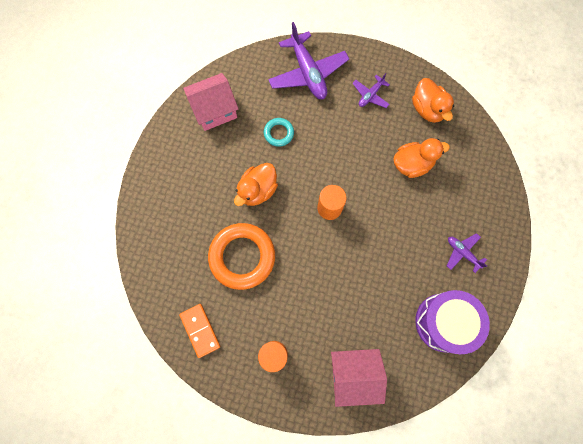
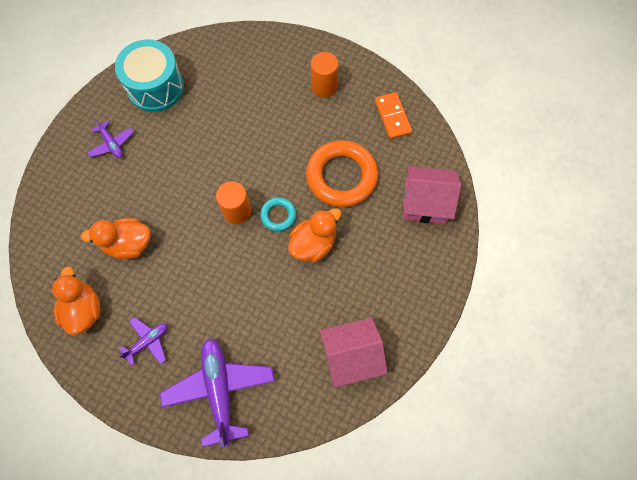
camera: 170 degrees left, 5 degrees down
turquoise ring [264,118,294,147] -> turquoise ring moved to [260,197,296,231]
pink house [331,349,387,407] -> pink house moved to [403,166,461,224]
purple drum [415,290,490,354] -> turquoise drum [115,39,184,112]

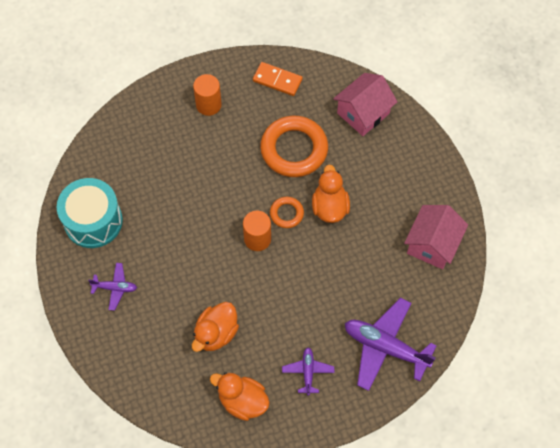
camera: 50 degrees left, 5 degrees down
turquoise ring [260,197,296,231] -> orange ring [270,197,304,228]

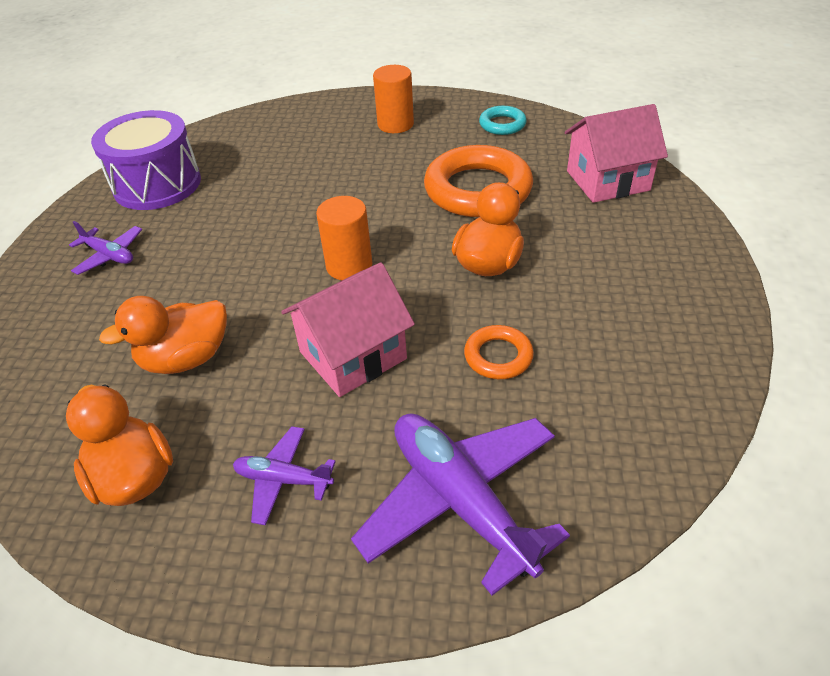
camera: 30 degrees right, 20 degrees down
turquoise drum [57,178,123,248] -> purple drum [91,110,201,210]
orange domino [253,62,303,96] -> turquoise ring [479,106,527,135]
orange ring [270,197,304,228] -> orange ring moved to [464,325,534,379]
purple plane [282,348,334,395] -> purple plane turned 105 degrees counterclockwise [233,426,336,525]
pink house [404,205,468,269] -> pink house moved to [281,262,415,397]

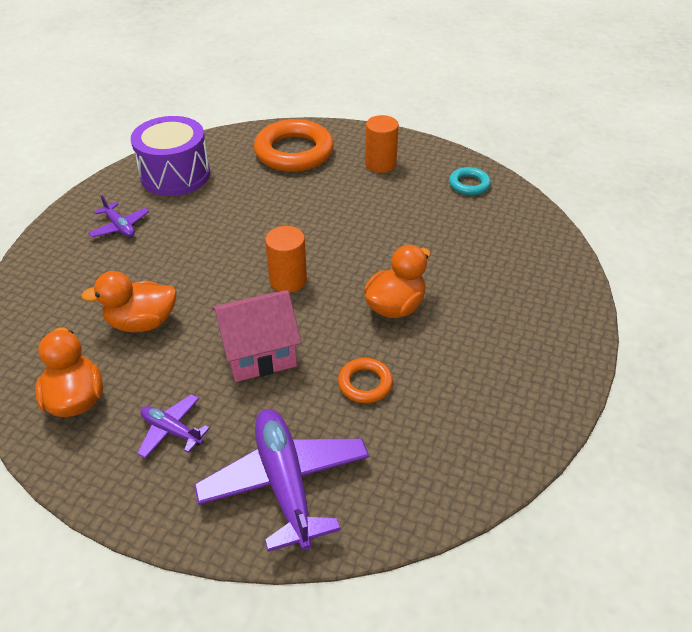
camera: 15 degrees right, 0 degrees up
orange ring [424,145,533,217] -> orange ring moved to [254,119,334,172]
pink house [565,104,668,203] -> none

